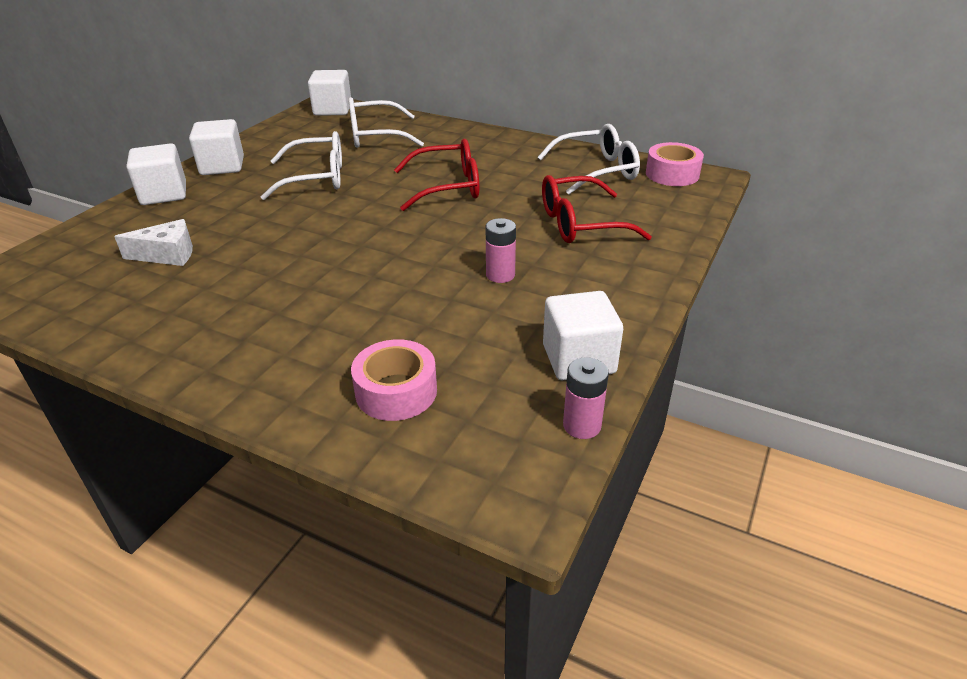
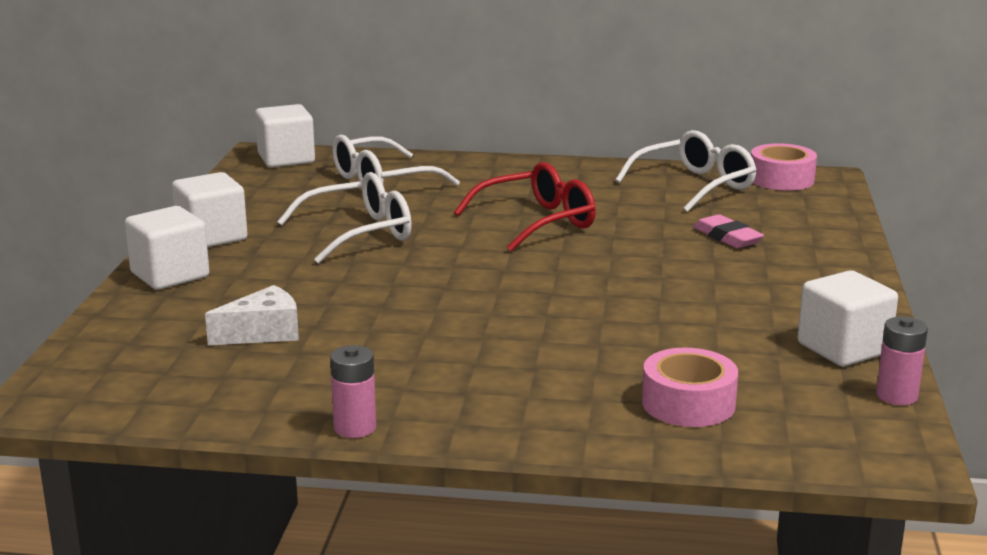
camera: 20 degrees left, 15 degrees down
pink battery [486,218,516,283] -> pink battery moved to [330,345,376,438]
red glasses [542,175,652,243] -> pink eraser [693,214,764,248]

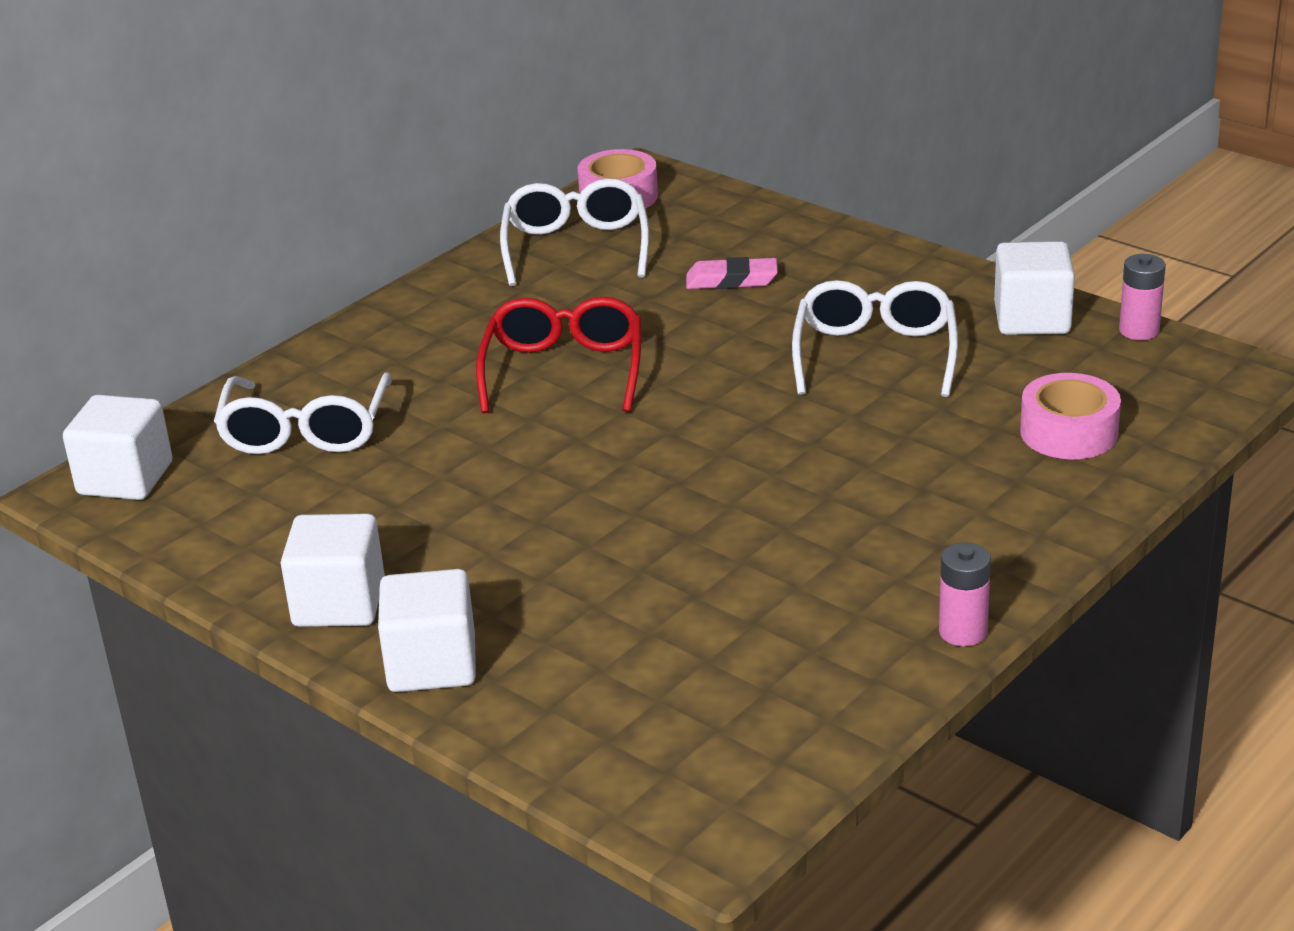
camera: 55 degrees left, 10 degrees up
white cheese [205,285,299,345] -> none
white glasses [277,172,412,264] -> white glasses moved to [792,280,958,397]

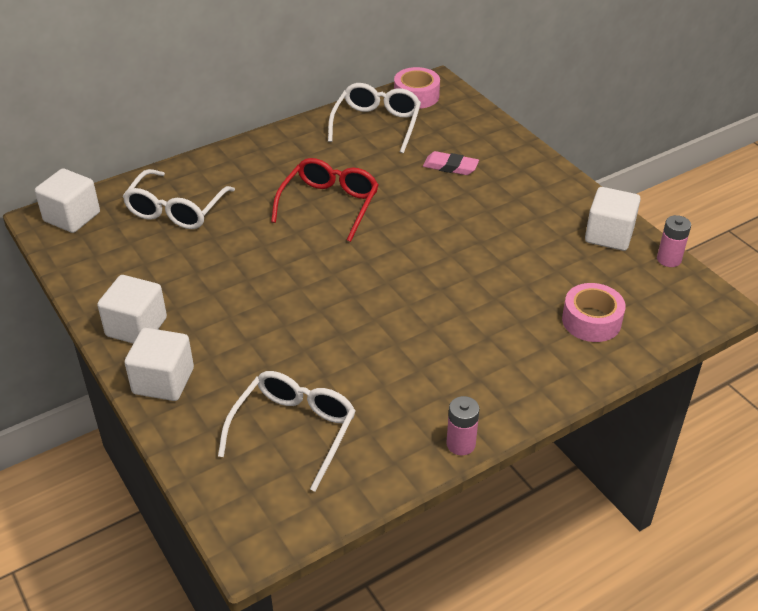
camera: 15 degrees right, 10 degrees up
white glasses [792,280,958,397] -> white glasses moved to [218,371,356,492]

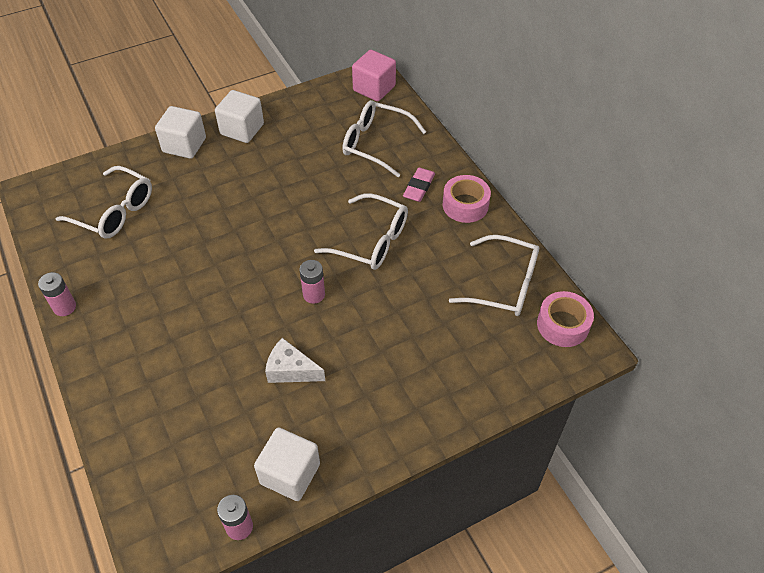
camera: 95 degrees right, 10 degrees up
white cube [35,168,100,233] -> pink cube [352,50,396,101]
red glasses [271,158,378,242] -> white glasses [314,193,408,270]
pink eraser [423,151,479,175] -> pink eraser moved to [403,168,435,202]
pink tape [562,283,626,342] -> pink tape moved to [443,175,491,223]
none -> white cheese [265,338,325,383]
none -> pink battery [299,260,325,304]

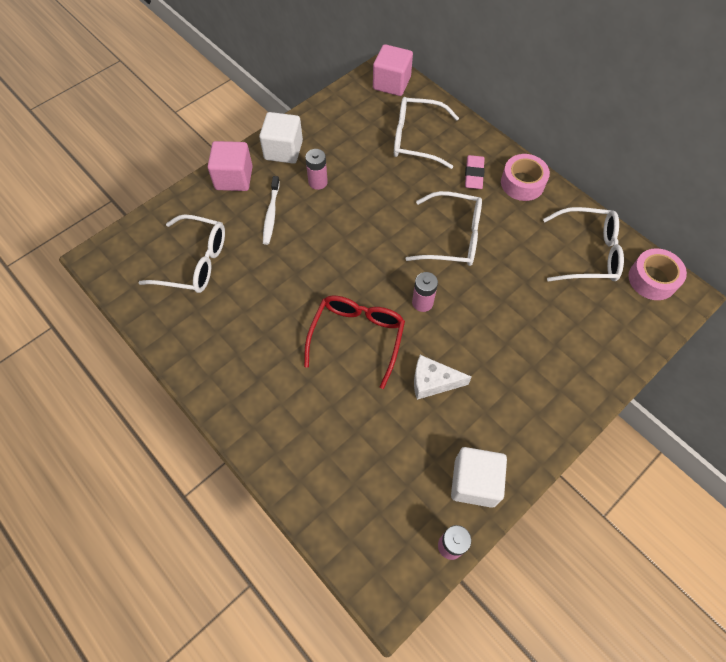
camera: 15 degrees left, 10 degrees up
pink battery [38,272,76,316] -> pink battery moved to [305,149,328,190]
white cube [155,106,206,159] -> pink cube [208,141,253,191]
none -> white toothbrush [263,176,280,245]
none -> red glasses [304,296,405,389]

